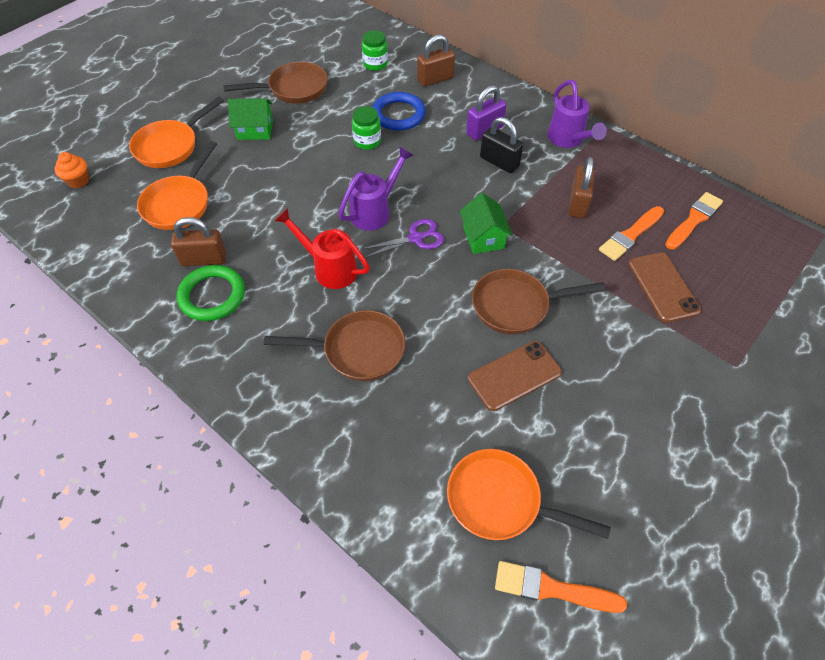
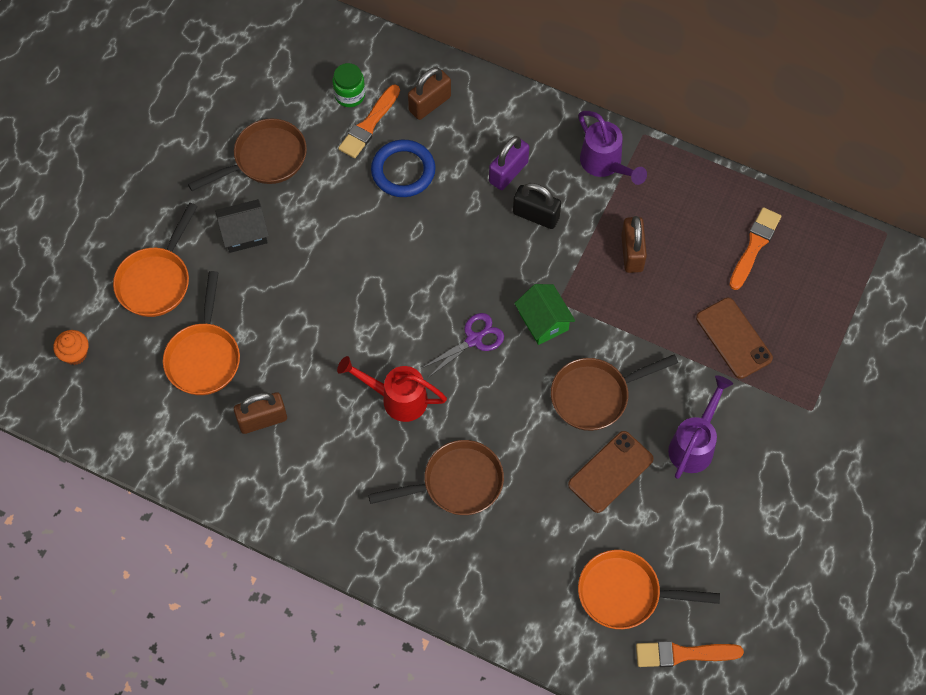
camera: 15 degrees left, 10 degrees up
green ring [176,265,245,321] -> none
green house [228,98,273,140] -> black house [215,199,269,253]
purple watering can [338,146,414,231] -> purple watering can moved to [668,375,733,479]
green jar [352,106,381,150] -> none
orange brush [599,206,664,261] -> orange brush moved to [338,84,400,158]

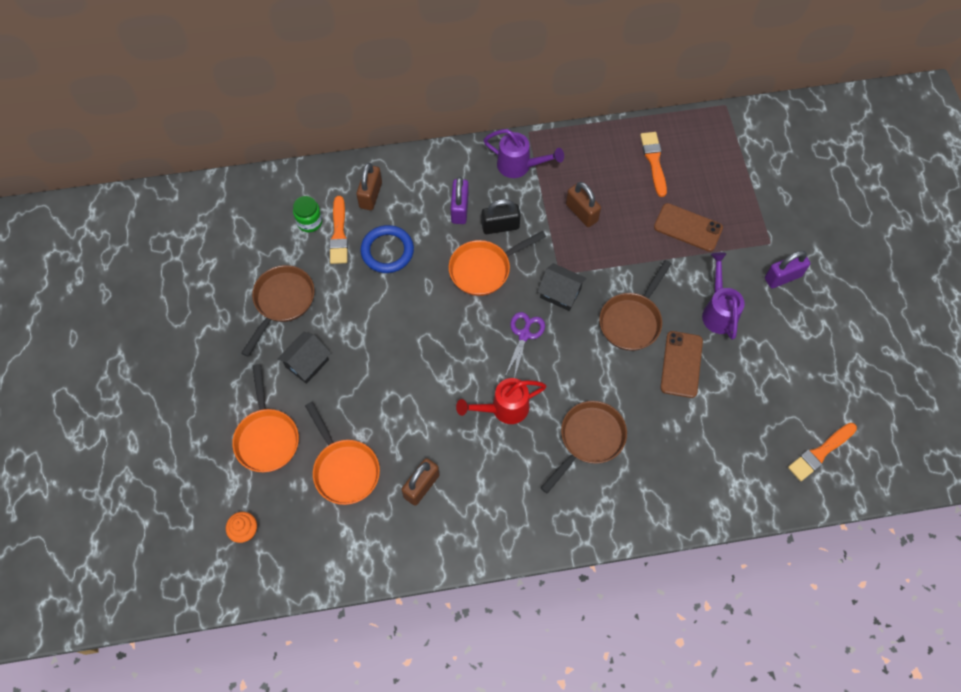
camera: 35 degrees left, 0 degrees up
green house [514,284,575,345] -> black house [537,263,587,311]
orange pan [578,550,720,629] -> orange pan moved to [449,231,546,296]
none -> purple padlock [765,251,810,288]

